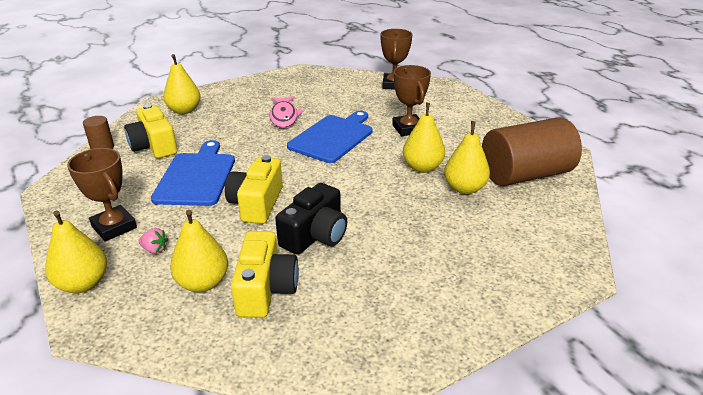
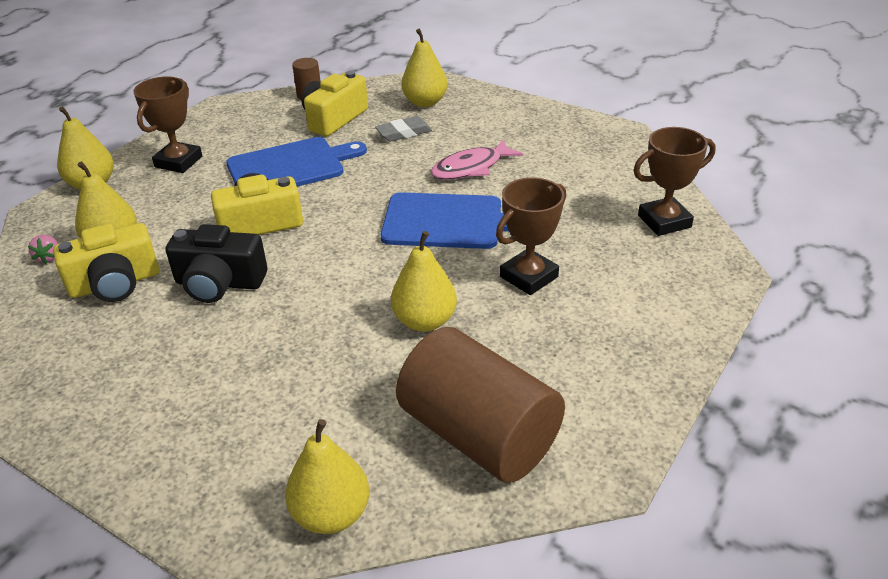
camera: 65 degrees right, 5 degrees up
pink strawberry [138,228,168,254] -> pink strawberry moved to [28,235,58,264]
yellow pear [444,121,490,194] -> yellow pear moved to [285,419,370,534]
none -> grey eraser [375,116,432,141]

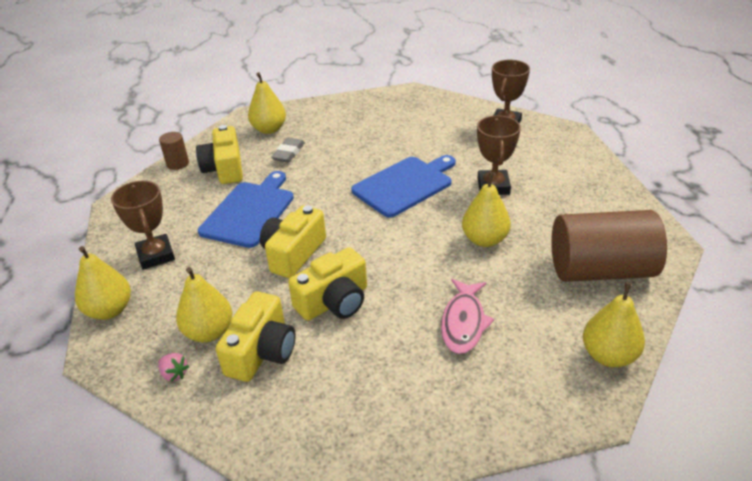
camera: 45 degrees left, 0 degrees up
black camera [166,224,267,303] -> yellow camera [288,247,367,321]
pink fish [431,139,523,180] -> pink fish moved to [441,279,494,354]

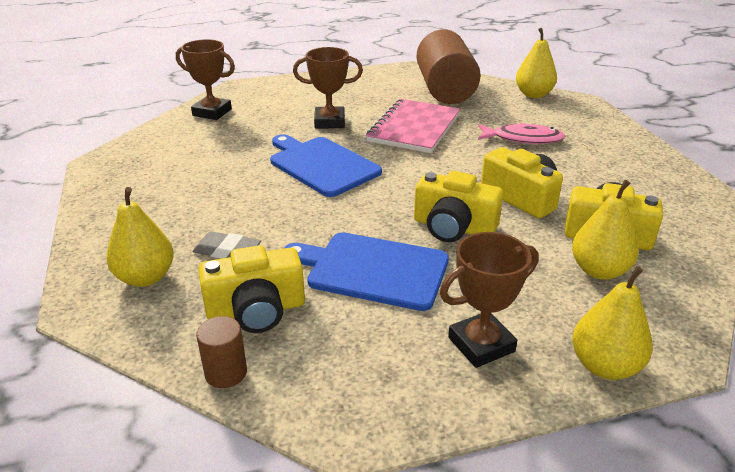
camera: 95 degrees left, 5 degrees down
pink strawberry [158,353,189,382] -> none
yellow pear [462,172,511,247] -> pink notebook [366,99,460,153]

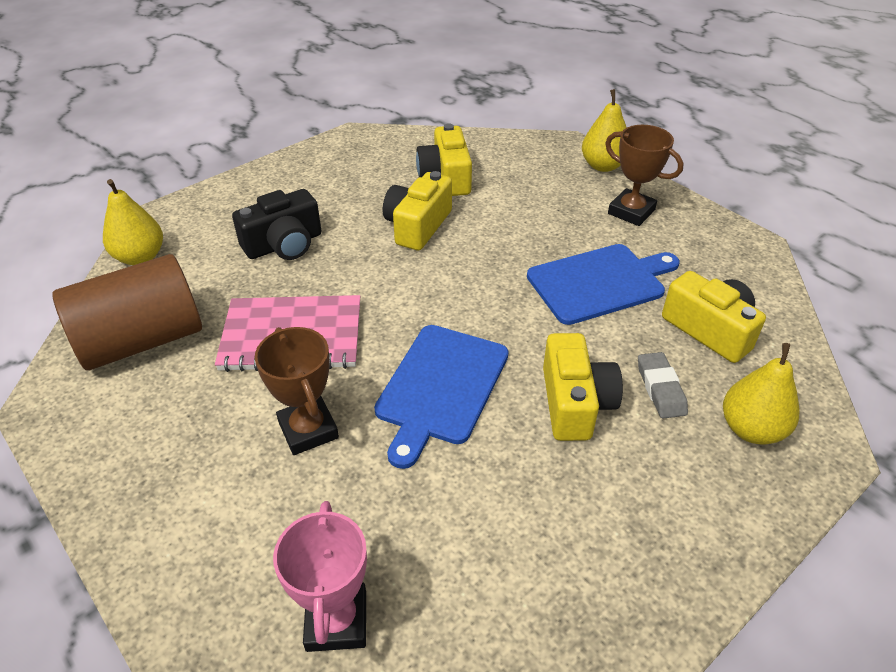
camera: 115 degrees left, 10 degrees up
brown trophy [176,39,235,120] -> pink trophy [273,501,367,652]
brown cylinder [196,316,247,388] -> none
blue cutting board [283,232,449,311] -> blue cutting board turned 105 degrees counterclockwise [527,244,680,325]
yellow camera [414,171,503,242] -> yellow camera moved to [543,333,623,441]
pink fish [478,123,565,144] -> black camera [232,189,321,260]
yellow pear [572,180,639,280] -> none

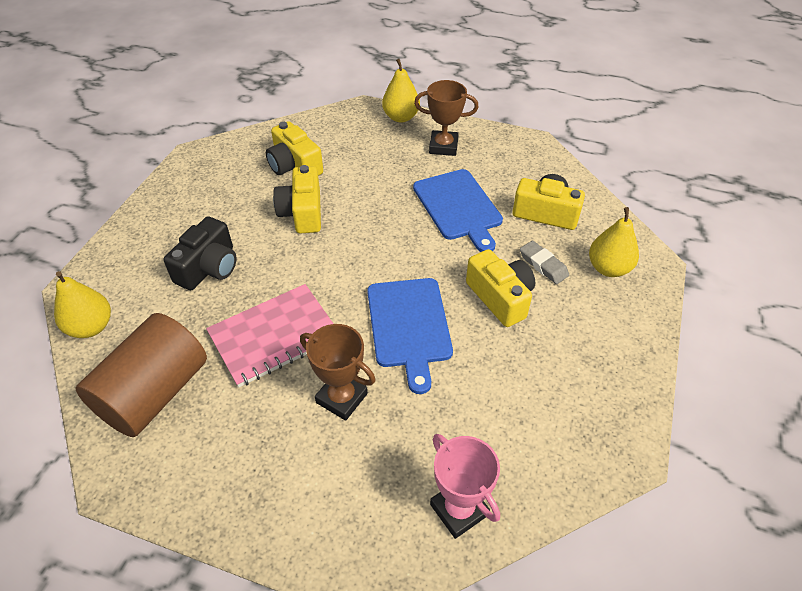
camera: 30 degrees left, 5 degrees up
blue cutting board [527,244,680,325] -> blue cutting board turned 120 degrees clockwise [413,169,503,252]

